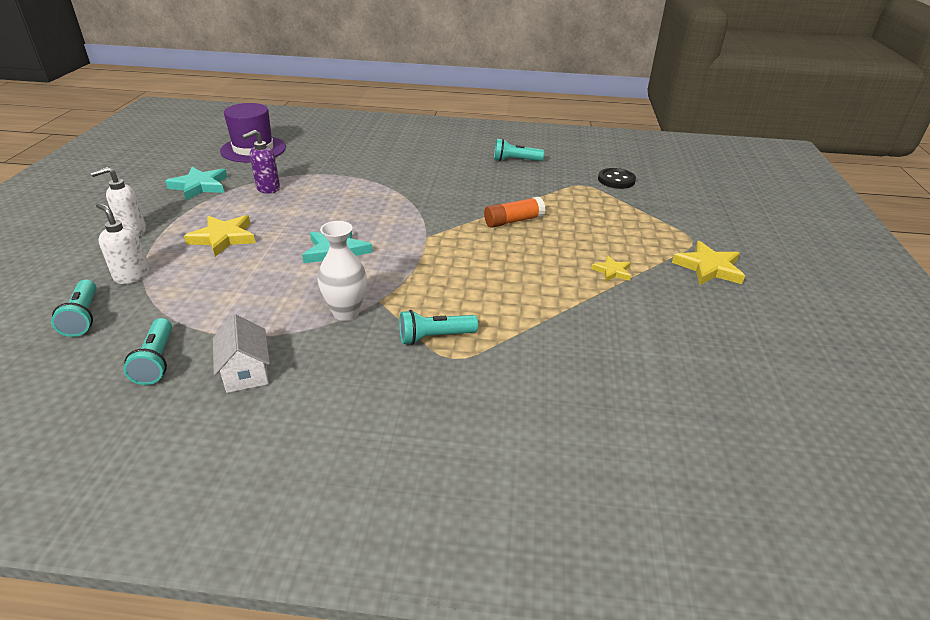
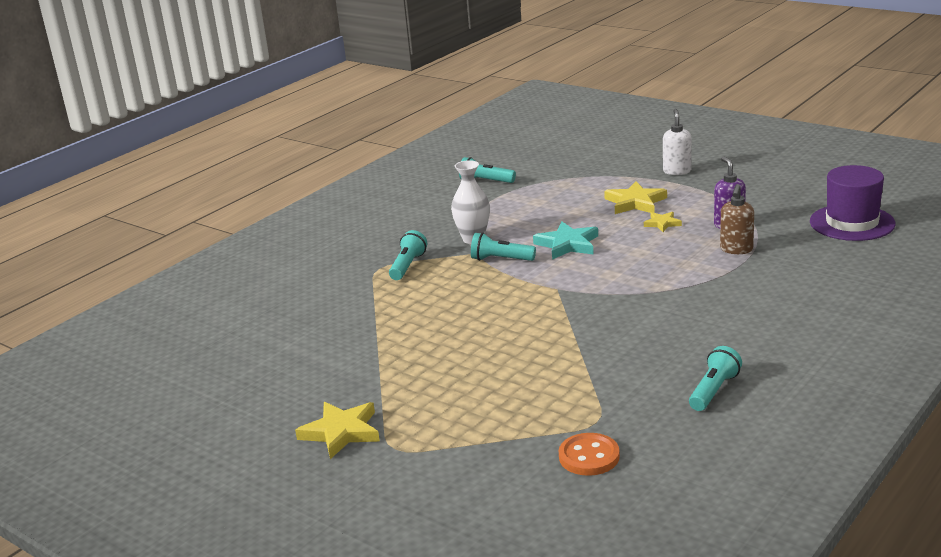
camera: 125 degrees right, 10 degrees down
turquoise flashlight [51,280,97,337] -> turquoise flashlight moved to [471,232,536,261]
white soap dispenser [96,203,150,284] -> none
turquoise star [165,167,227,200] -> none
white house [213,314,270,393] -> none
orange glue stick [484,196,545,228] -> none
yellow star [591,255,631,282] -> yellow star moved to [644,212,682,232]
black button [598,168,636,189] -> orange button [559,433,620,476]
none -> brown soap dispenser [720,184,754,254]

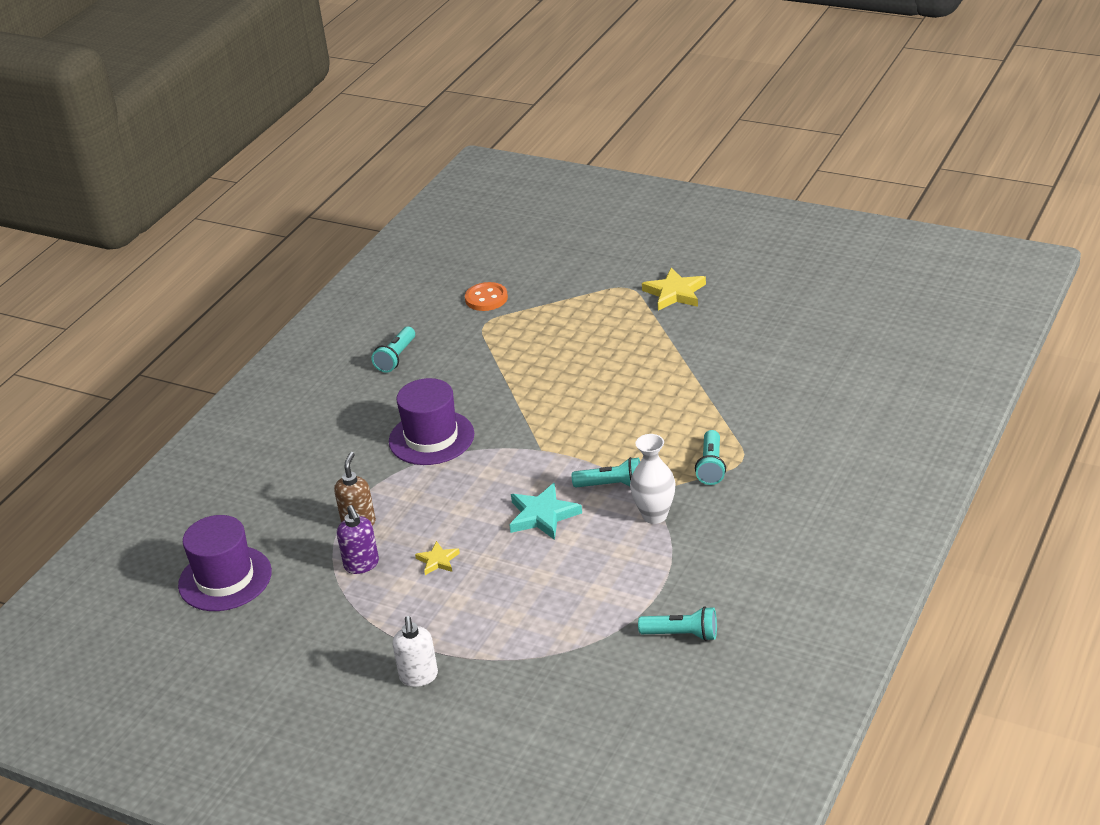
camera: 170 degrees right, 10 degrees up
yellow star [604,181,667,214] -> none
none -> purple hat [389,378,474,465]

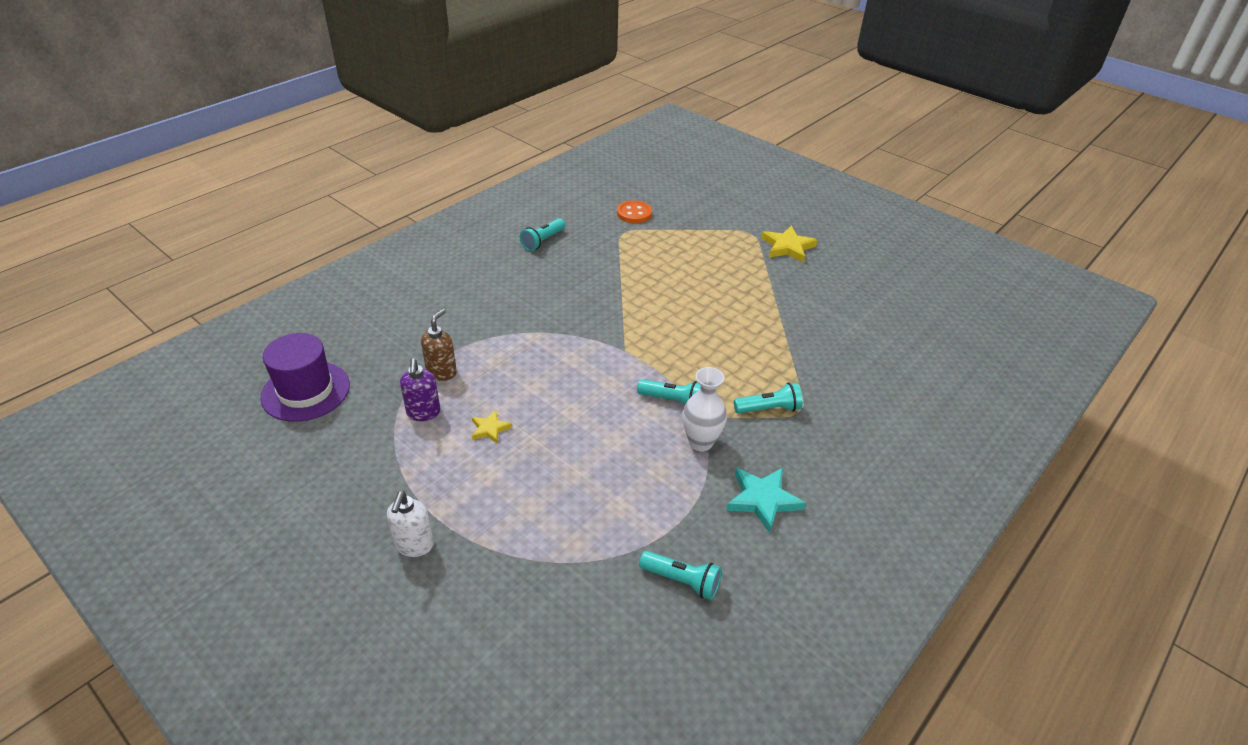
camera: 10 degrees right, 5 degrees up
purple hat [389,378,474,465] -> none
turquoise star [509,483,582,540] -> turquoise star moved to [726,468,806,533]
turquoise flashlight [695,430,726,485] -> turquoise flashlight turned 120 degrees counterclockwise [734,382,803,414]

